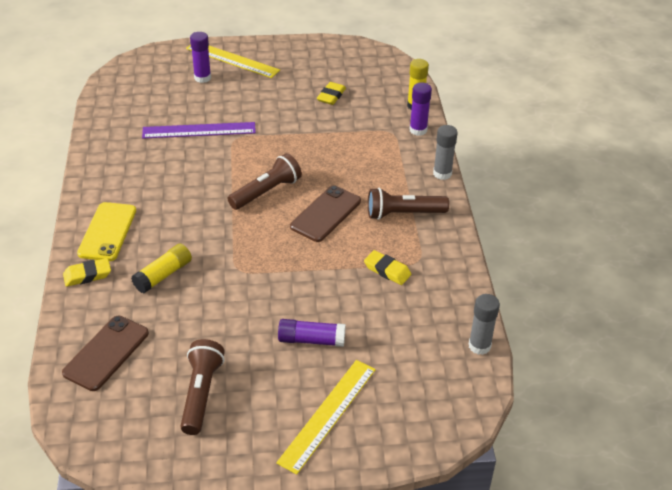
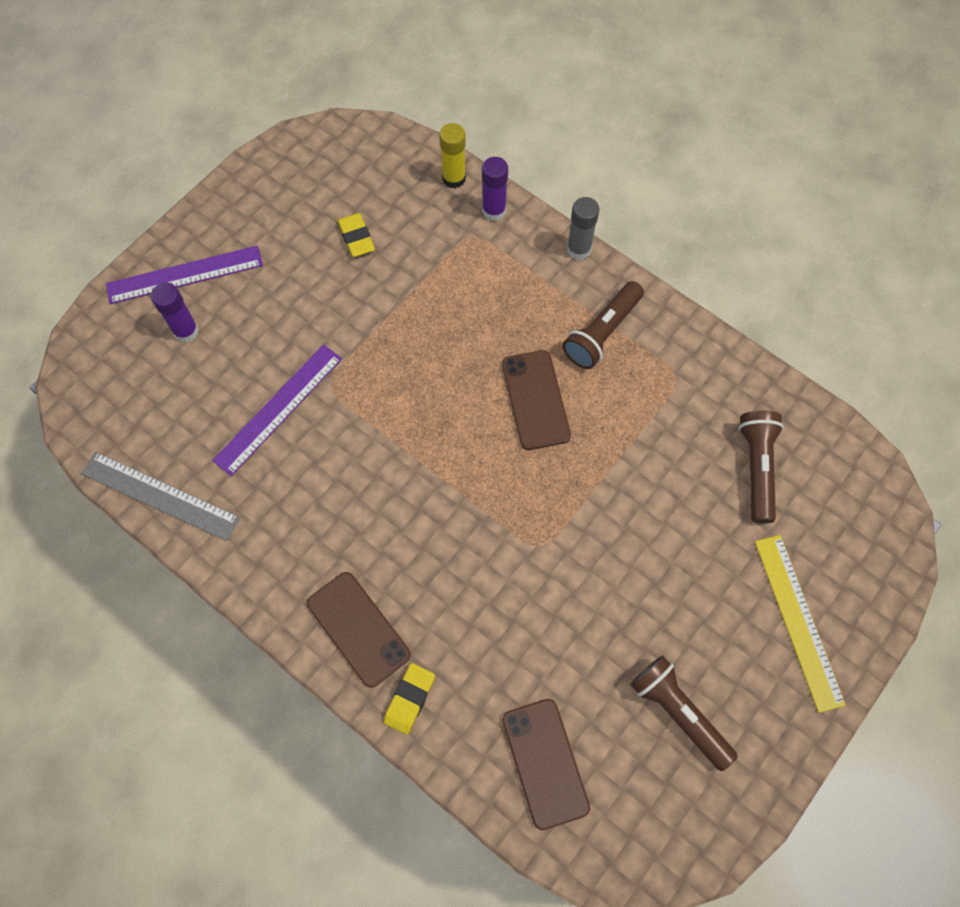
camera: 45 degrees left, 25 degrees up
yellow phone [77,202,136,261] -> brown phone [307,572,411,688]
yellow glue stick [131,244,192,293] -> none
yellow ruler [186,44,280,78] -> purple ruler [106,245,263,304]
brown flashlight [227,153,302,210] -> brown flashlight moved to [738,410,784,524]
purple glue stick [278,319,346,347] -> none
yellow eraser [364,250,411,285] -> none
grey glue stick [469,294,500,355] -> none
none -> grey ruler [81,452,240,541]

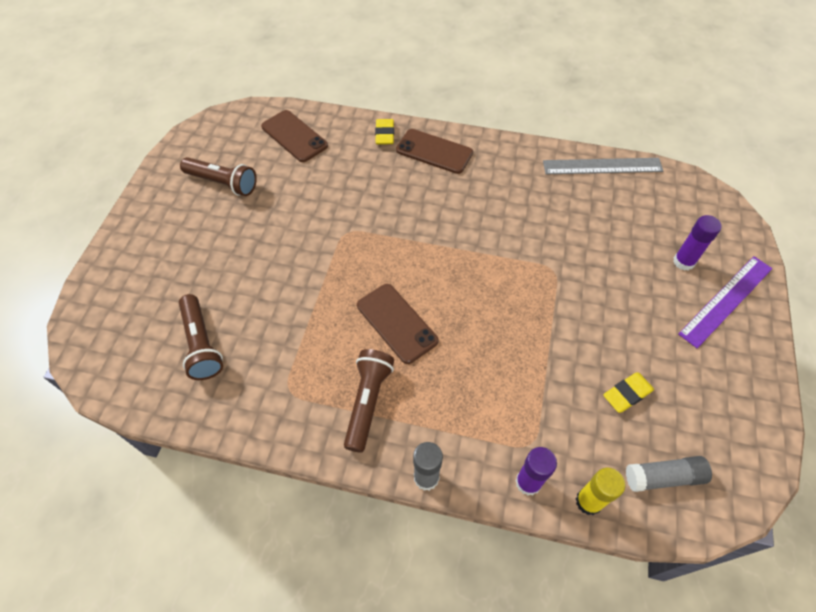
camera: 155 degrees right, 10 degrees down
purple ruler [212,344,342,476] -> none
yellow eraser [338,213,375,257] -> yellow eraser turned 75 degrees counterclockwise [603,372,654,413]
yellow ruler [755,535,846,713] -> none
none -> grey glue stick [626,456,712,492]

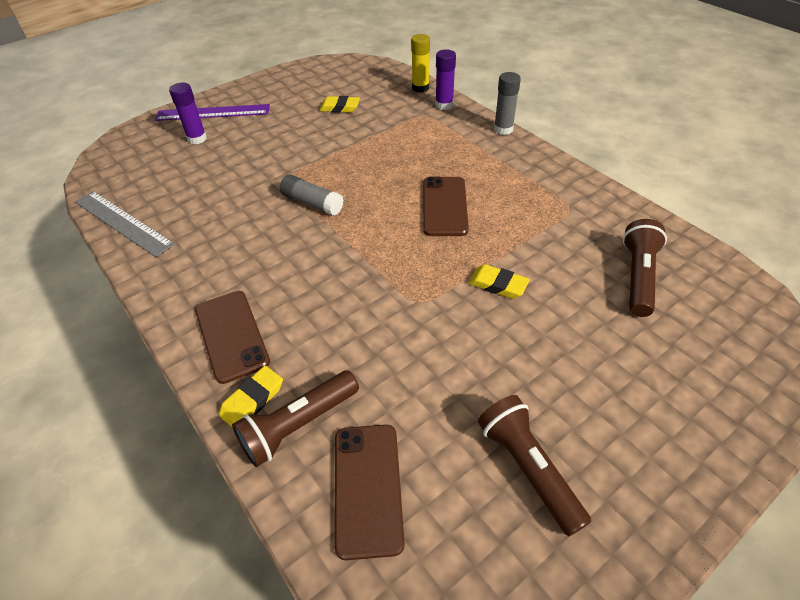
camera: 140 degrees left, 10 degrees down
brown flashlight [344,349,394,453] -> brown flashlight moved to [232,371,359,467]
grey glue stick [626,456,712,492] -> grey glue stick moved to [280,174,344,216]
none -> yellow eraser [468,264,530,299]

